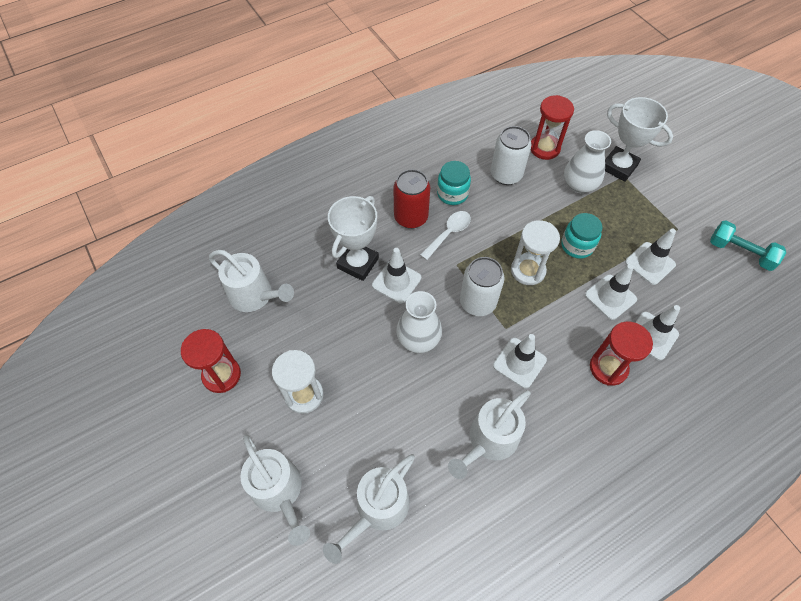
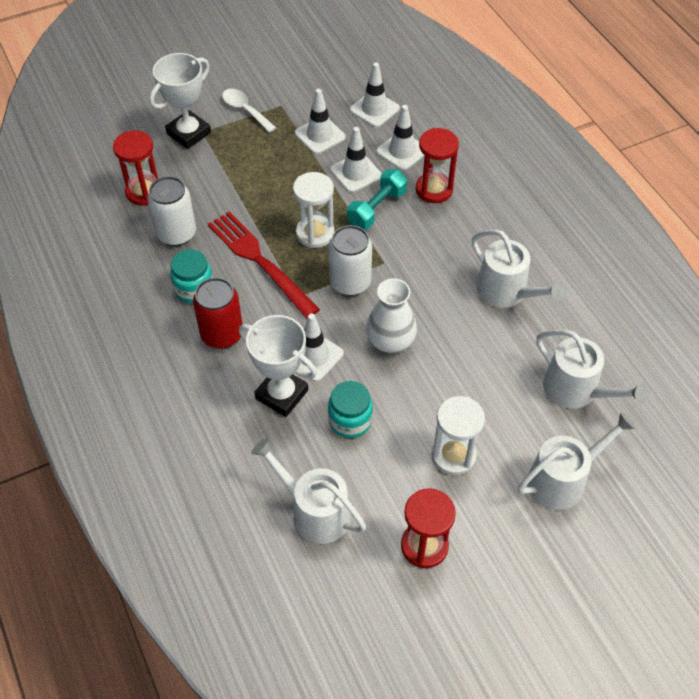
camera: 85 degrees left, 5 degrees down
white watering can [209,250,294,312] -> white watering can turned 90 degrees counterclockwise [251,438,366,544]
white spoon [420,211,471,260] -> white spoon moved to [222,89,276,133]
white traffic cone [493,334,547,389] -> white traffic cone moved to [350,62,400,127]
turquoise jar [561,213,603,259] -> turquoise jar moved to [328,381,373,438]
white vase [564,130,611,193] -> none
turquoise dumbbell [710,220,786,271] -> turquoise dumbbell moved to [347,169,407,229]
none -> red fork [208,211,320,319]

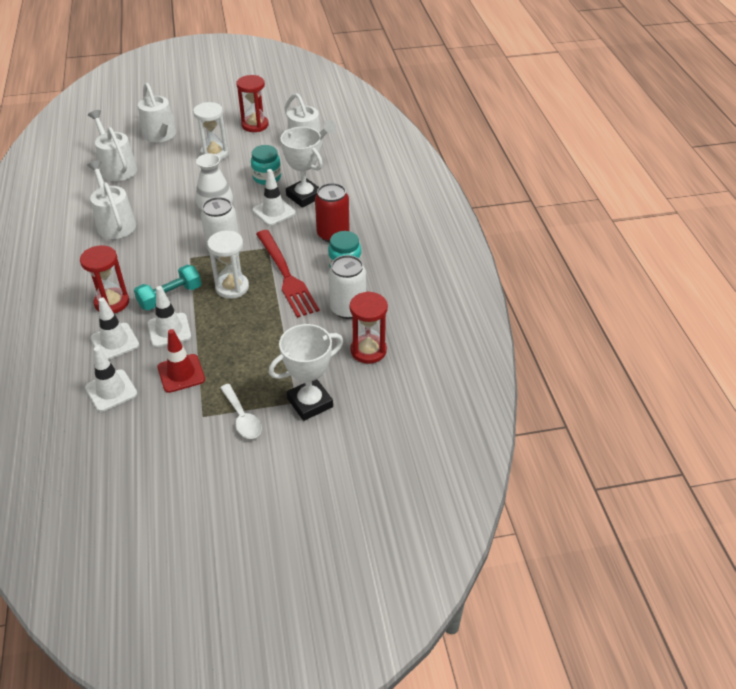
camera: 165 degrees left, 10 degrees down
white traffic cone [295,89,346,154] -> red traffic cone [157,329,205,393]
white watering can [518,412,636,510] -> white watering can turned 105 degrees counterclockwise [138,83,176,142]

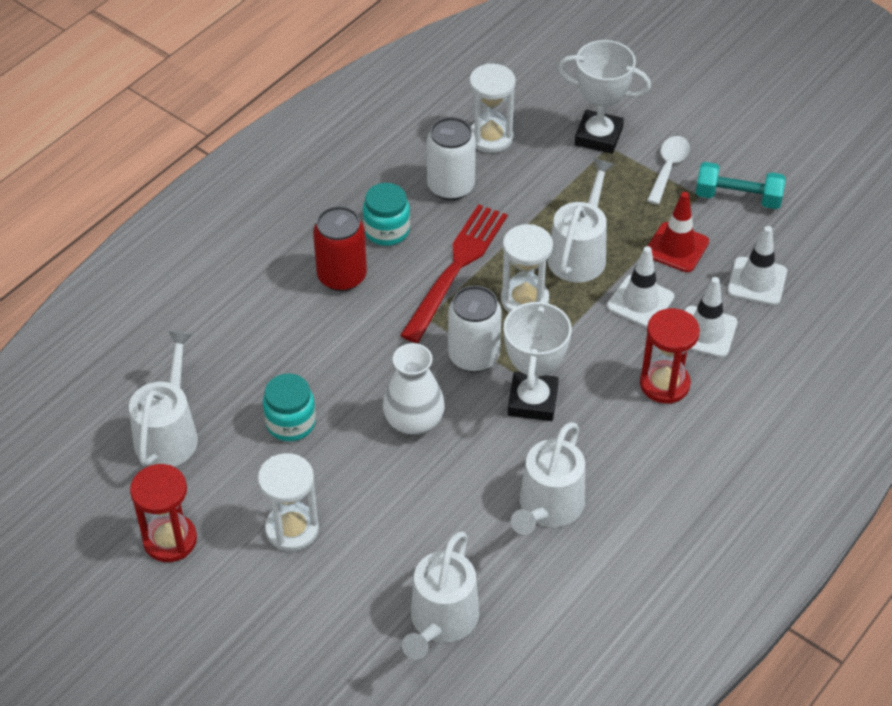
camera: 130 degrees left, 5 degrees up
turquoise dumbbell [134,265,201,310] -> turquoise dumbbell moved to [696,162,786,209]
white watering can [138,83,176,142] -> white watering can moved to [547,158,615,283]
white traffic cone [252,169,295,226] -> none
white trophy [281,127,323,207] -> white trophy moved to [504,298,572,421]
red hourglass [350,291,388,364] -> white hourglass [469,63,516,153]

